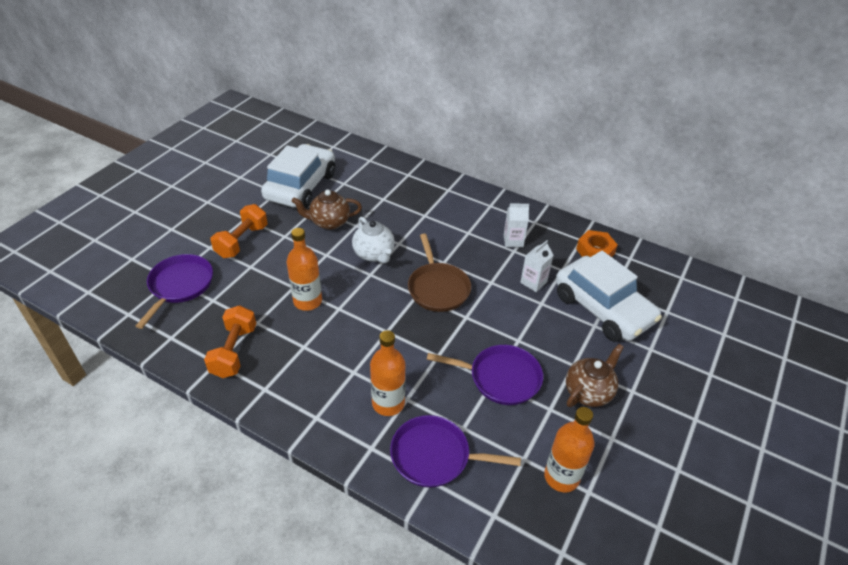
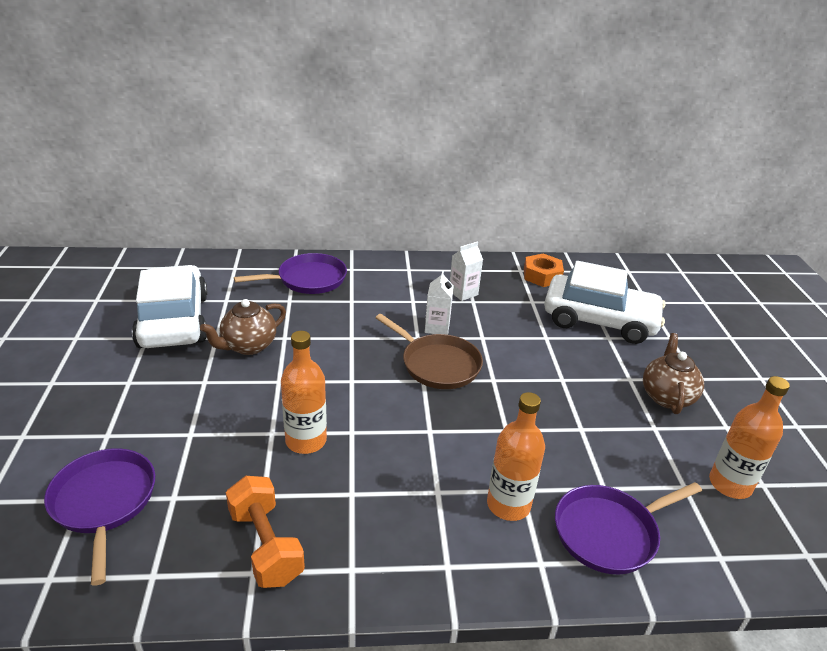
camera: 35 degrees left, 10 degrees down
orange dumbbell [211,204,268,258] -> none
white teapot [352,217,395,263] -> none
purple pan [427,345,543,405] -> purple pan moved to [234,253,347,294]
white carton [520,240,553,292] -> white carton moved to [425,270,454,335]

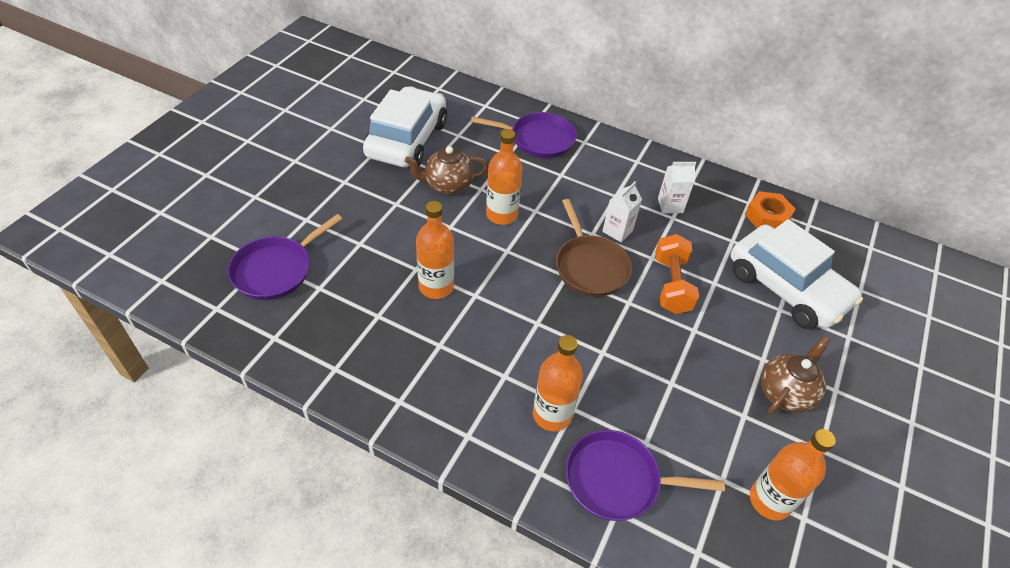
camera: 30 degrees right, 15 degrees up
purple pan [44,448,155,586] -> purple pan turned 150 degrees counterclockwise [228,214,342,300]
orange dumbbell [226,476,305,588] -> orange dumbbell moved to [655,234,699,314]
none -> orange bottle [486,129,522,225]

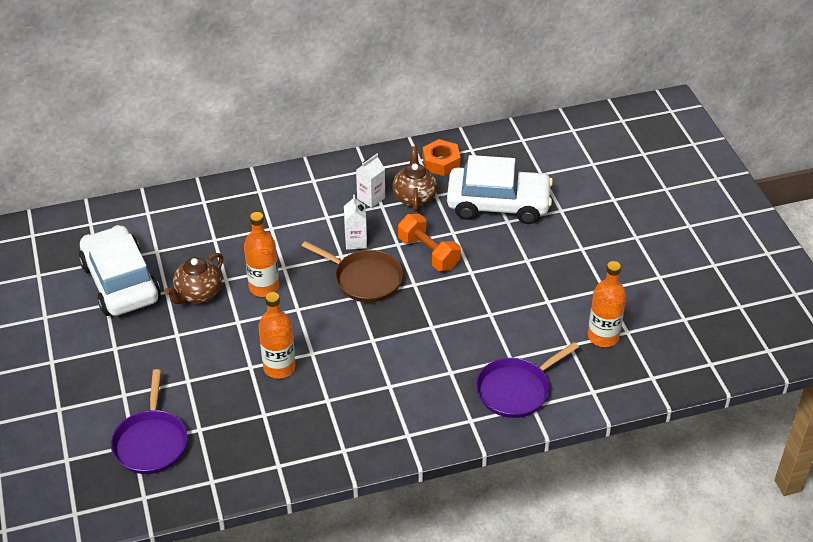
camera: 40 degrees left, 5 degrees down
purple pan [471,112,577,158] -> none
orange bottle [533,335,583,431] -> none
brown teapot [761,336,830,415] -> brown teapot moved to [392,146,438,212]

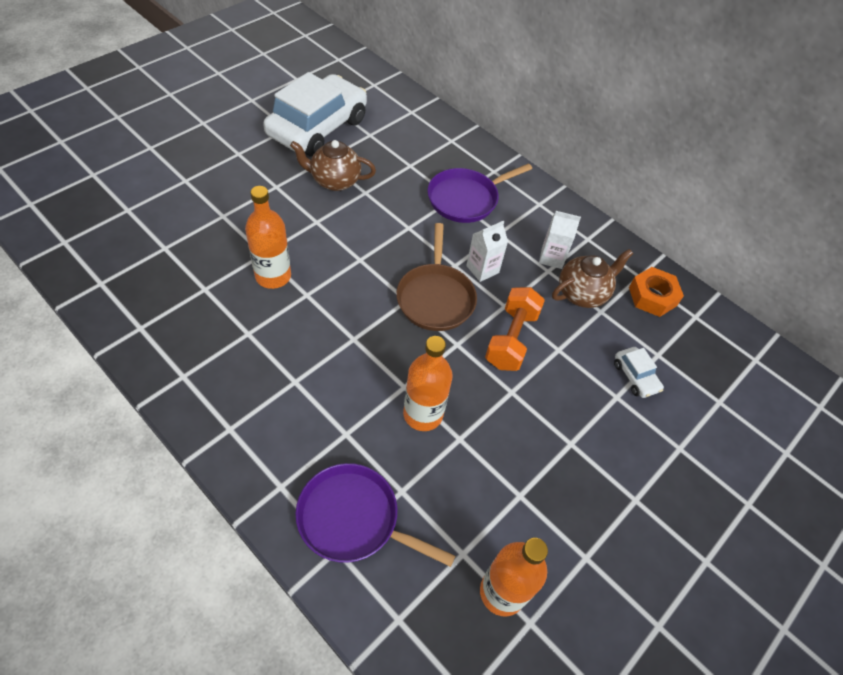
camera: 55 degrees right, 10 degrees up
purple pan [111,369,188,474] -> purple pan moved to [428,163,532,223]
orange bottle [244,212,279,297] -> orange bottle moved to [403,336,453,431]
white car [447,155,553,224] -> white car [614,347,664,398], size x0.40

